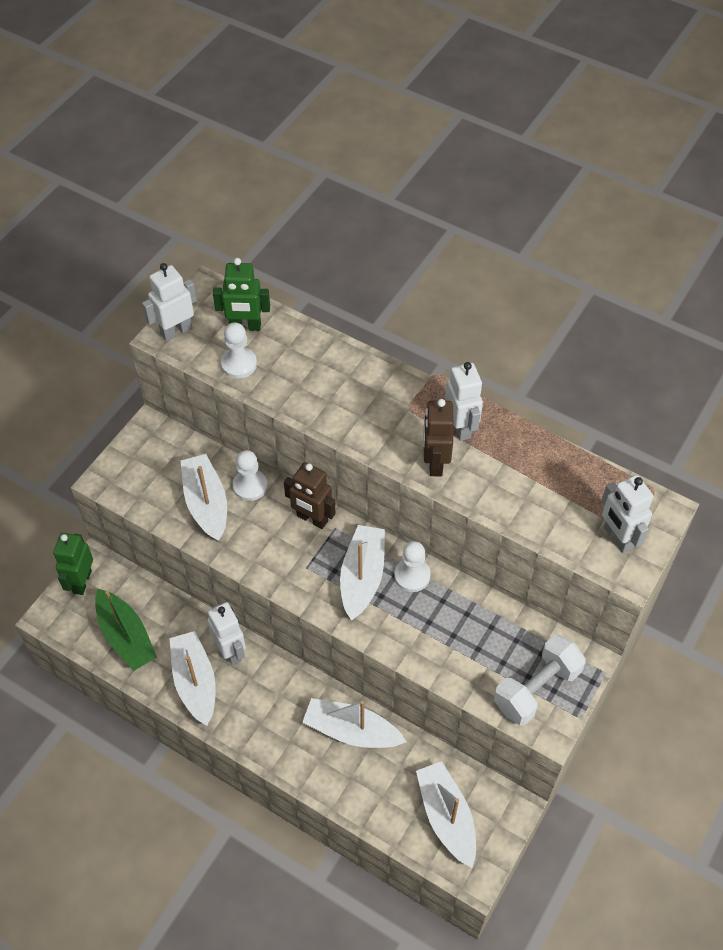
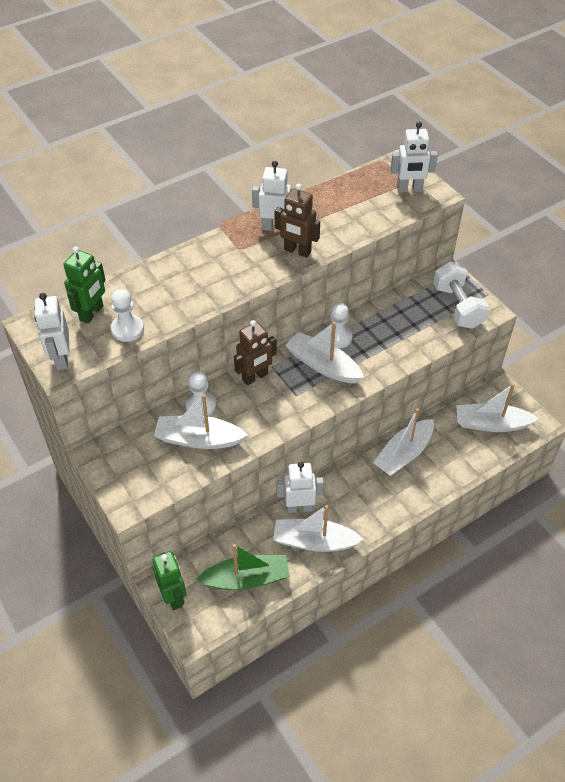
camera: 65 degrees left, 5 degrees down
green robot [53,533,93,595] -> green robot turned 150 degrees counterclockwise [153,551,186,610]

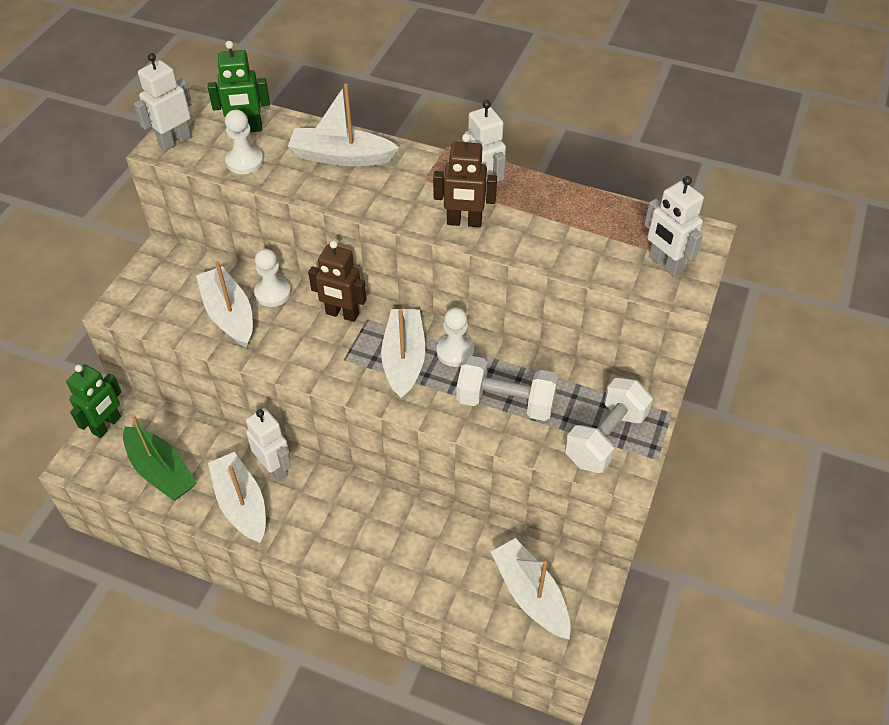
camera: 55 degrees right, 0 degrees up
brown robot [275,184,320,258] -> brown robot turned 75 degrees counterclockwise [433,133,497,227]
white boat [373,408,434,476] -> white boat moved to [288,84,399,166]
none -> white dumbbell [456,356,558,421]

